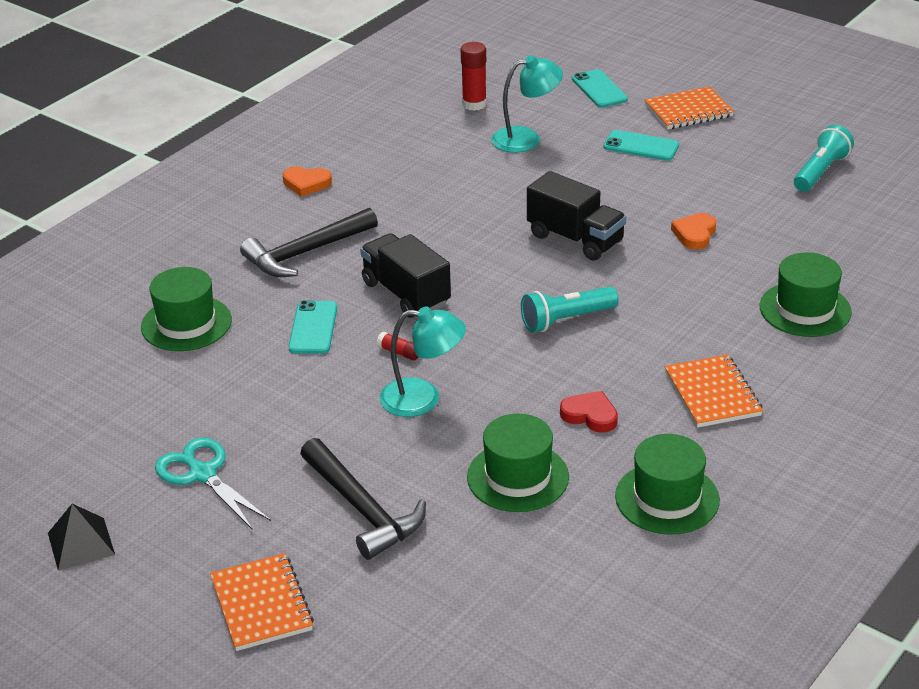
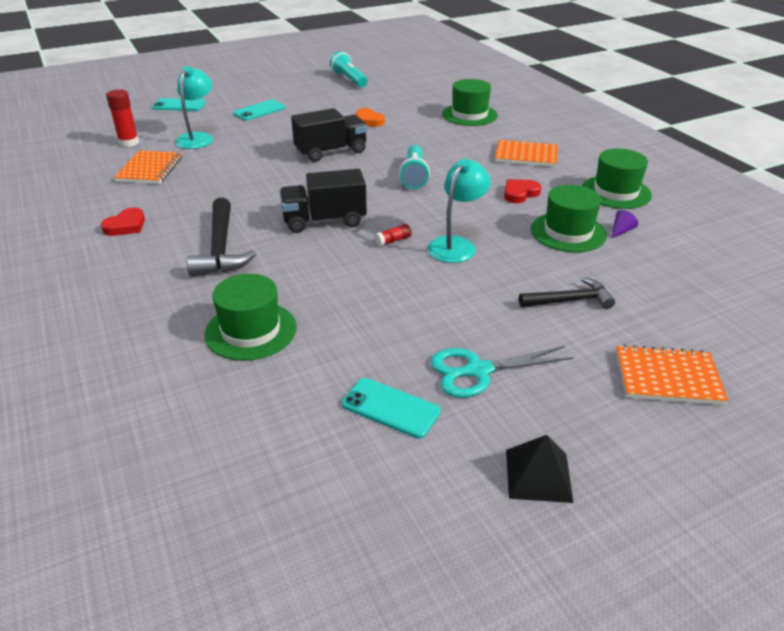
camera: 65 degrees left, 0 degrees up
orange heart [283,166,332,197] -> red heart [101,207,145,236]
turquoise phone [288,300,337,354] -> turquoise phone moved to [342,378,441,439]
black hammer [300,438,426,560] -> black hammer [519,277,615,309], size x0.65
orange notebook [645,86,734,130] -> orange notebook moved to [114,150,182,184]
none -> purple cone [611,210,638,239]

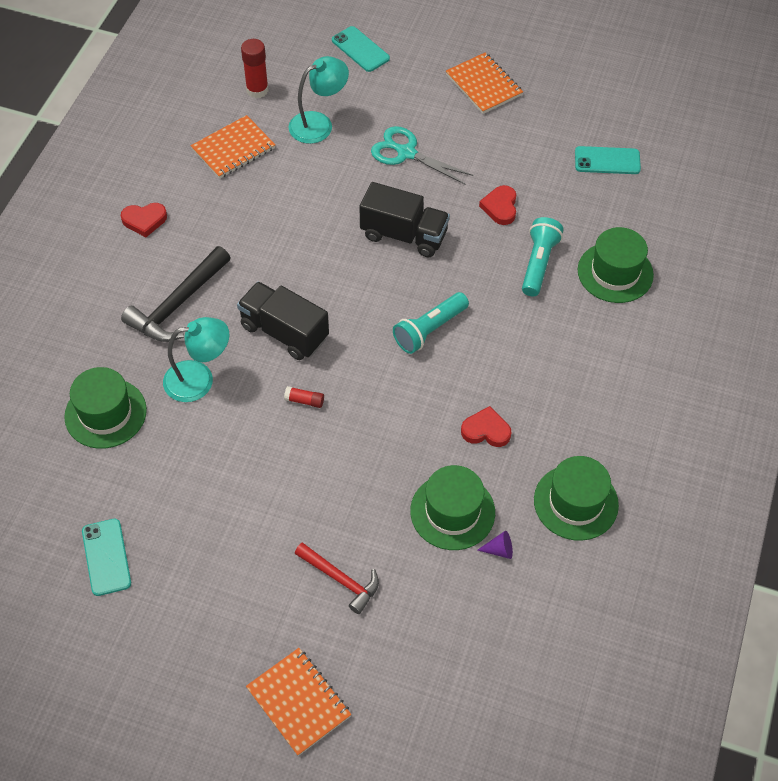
camera: 45 degrees right, 20 degrees up
turquoise phone [233,100,285,121] -> turquoise phone moved to [575,146,641,174]
turquoise flashlight [330,51,368,88] -> turquoise flashlight moved to [522,217,563,297]
orange heart [356,108,385,127] -> red heart [479,185,516,225]
turquoise lamp [427,159,491,263] -> turquoise lamp moved to [163,317,229,402]
turquoise scissors [430,346,574,398] -> turquoise scissors moved to [371,126,473,185]
orange notebook [495,138,558,167] -> orange notebook moved to [446,52,523,114]
black pyramid [506,435,573,503] -> none
black hammer [519,277,615,309] -> red hammer [295,542,379,614]

